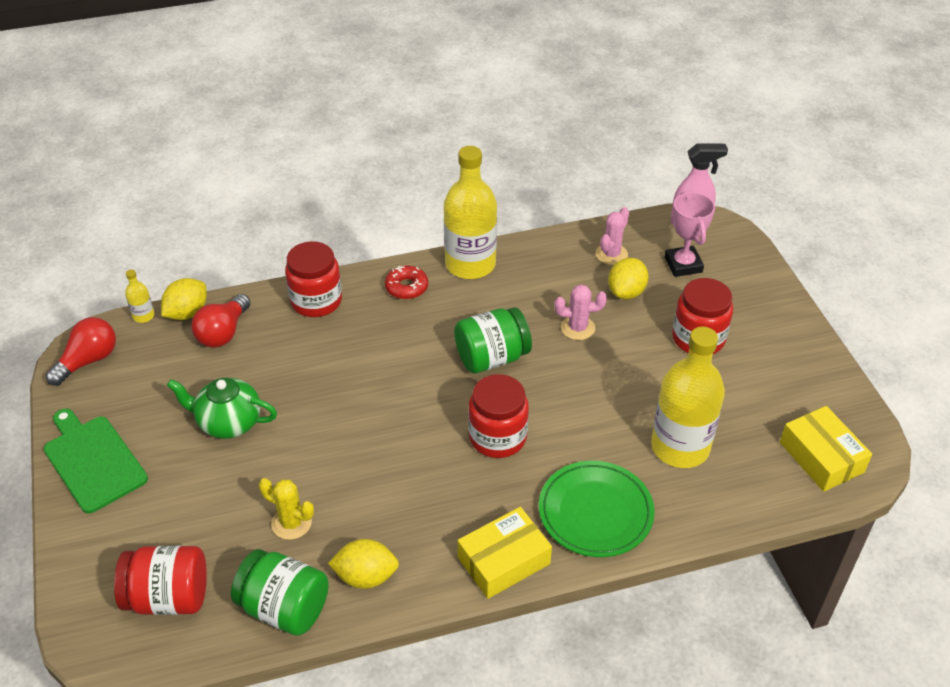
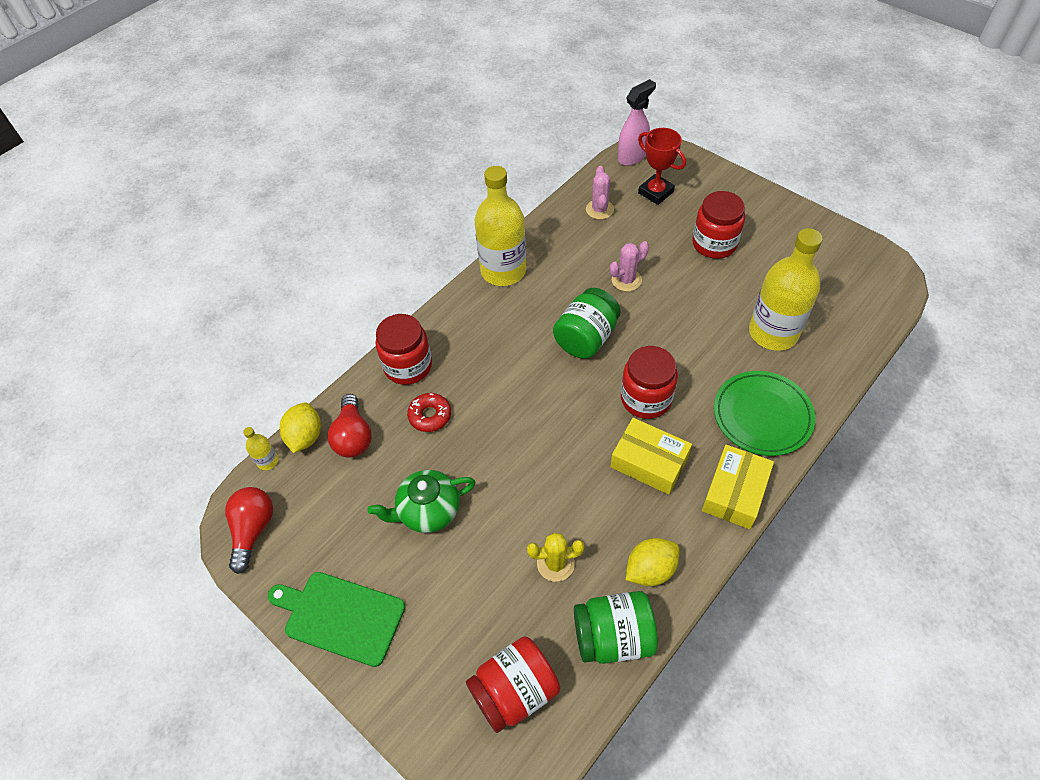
camera: 30 degrees left, 10 degrees up
red donut [385,266,428,299] -> red donut moved to [407,393,451,432]
yellow lemon [608,258,649,299] -> none
pink trophy [665,192,715,277] -> red trophy [638,128,686,205]
yellow box [780,406,872,492] -> yellow box moved to [611,418,692,495]

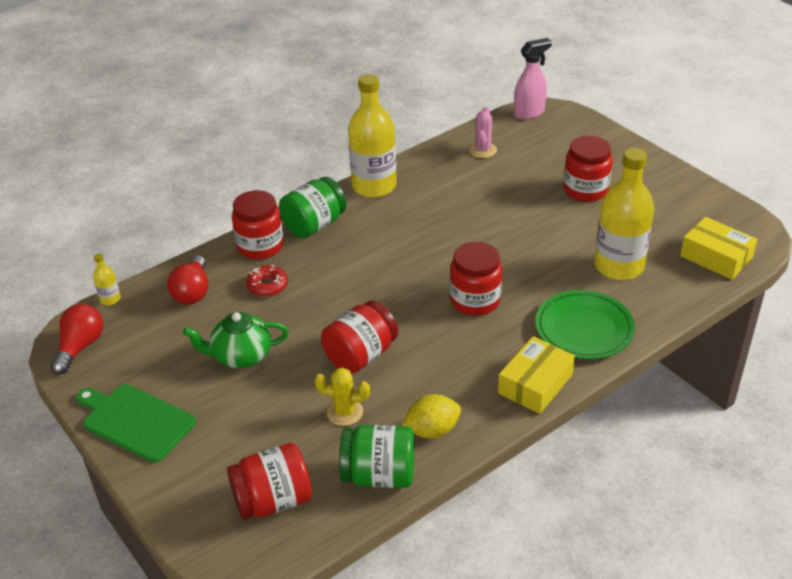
camera: 10 degrees right, 15 degrees down
yellow lemon [280,402,321,453] -> none
green jar [553,288,621,359] -> green jar moved to [279,177,347,238]
pink cactus [610,241,649,292] -> none
yellow box [611,418,692,495] -> yellow box moved to [680,217,758,280]
red trophy [638,128,686,205] -> none
none -> red jar [321,300,398,374]

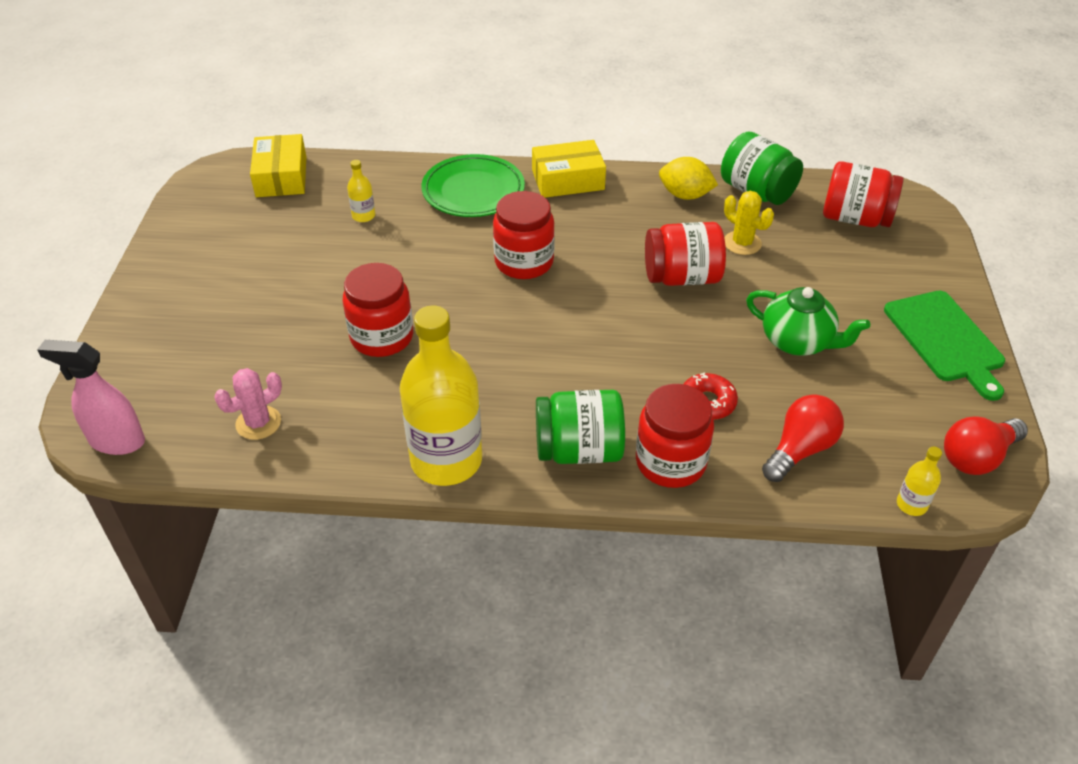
camera: 140 degrees left, 5 degrees up
red jar [563,136,613,202] -> red jar moved to [343,263,413,357]
yellow bottle [594,148,654,280] -> yellow bottle [347,160,375,222], size x0.41

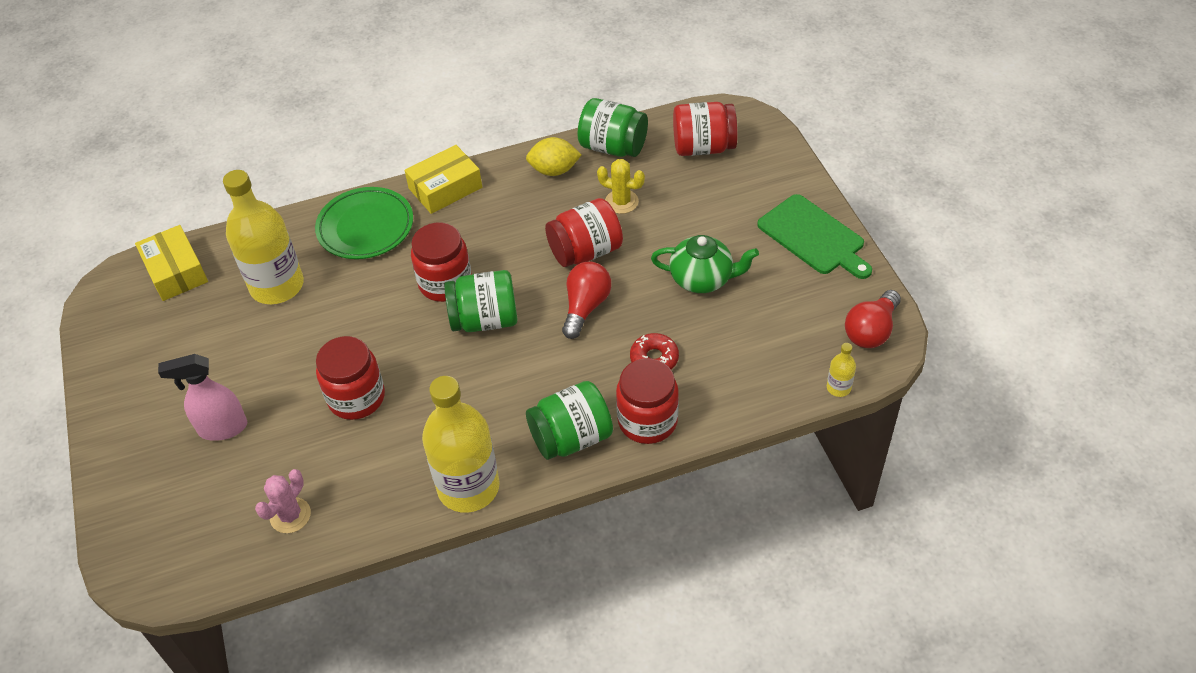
camera: 20 degrees left, 5 degrees up
pink spray bottle [37,340,145,455] -> pink spray bottle moved to [158,354,247,441]
yellow bottle [347,160,375,222] -> yellow bottle [223,170,304,304], size x2.43
red light bulb [762,394,844,482] -> red light bulb moved to [562,261,611,339]
none -> green jar [444,270,518,332]

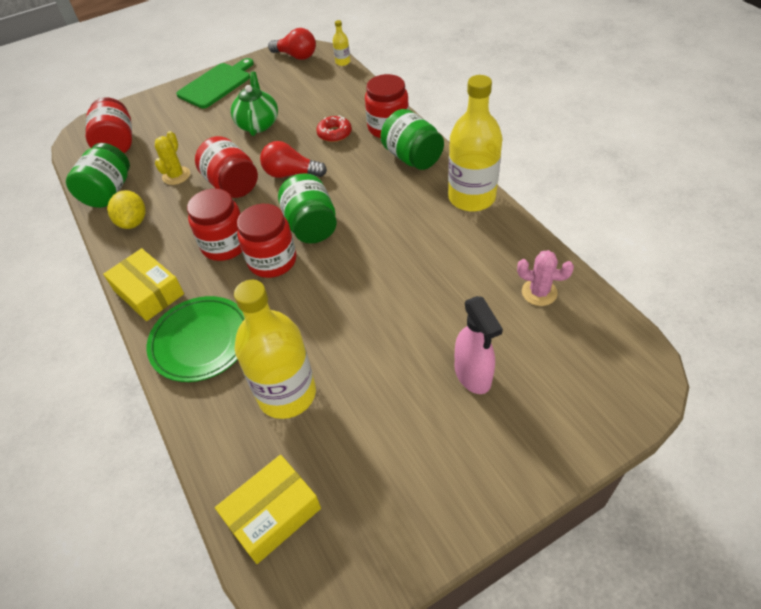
camera: 100 degrees left, 0 degrees up
red jar [316,336,385,420] -> red jar moved to [187,188,242,261]

